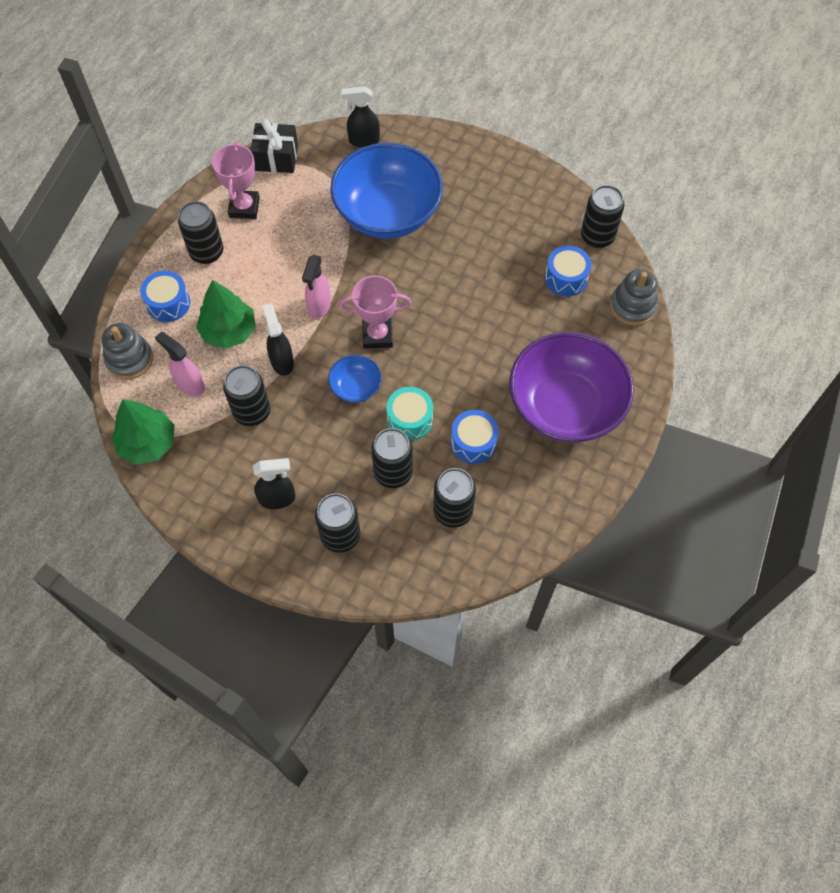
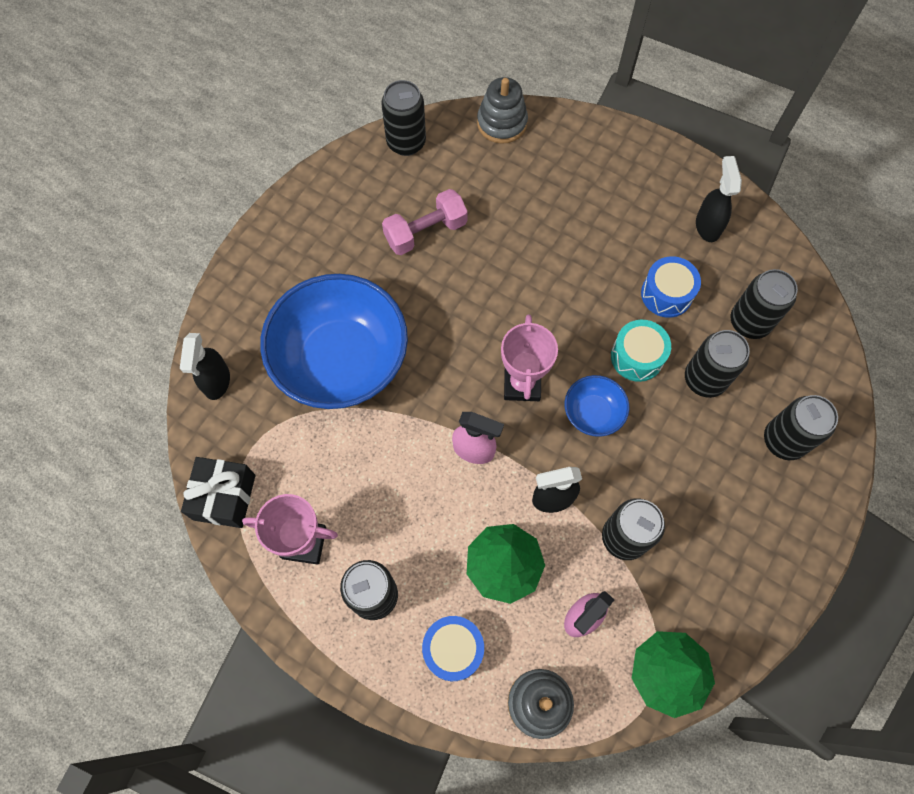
camera: 85 degrees left, 5 degrees up
black spray bottle [253,458,295,509] -> black spray bottle moved to [696,156,742,242]
purple bowl [509,332,634,443] -> none
blue drum [545,245,591,296] -> none
none -> pink dumbbell [382,189,468,255]

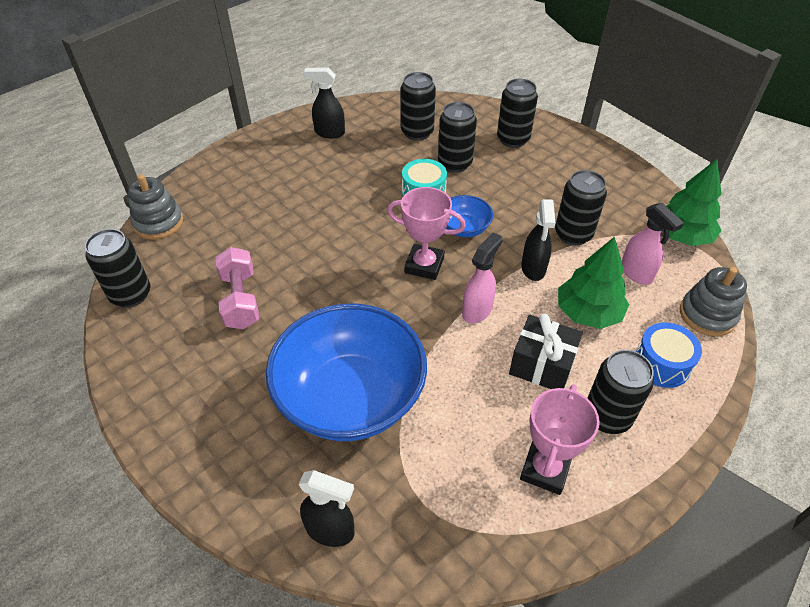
camera: 75 degrees left, 20 degrees down
black gift [181,457,255,528] -> black gift moved to [509,314,583,389]
blue drum [641,256,701,318] -> none

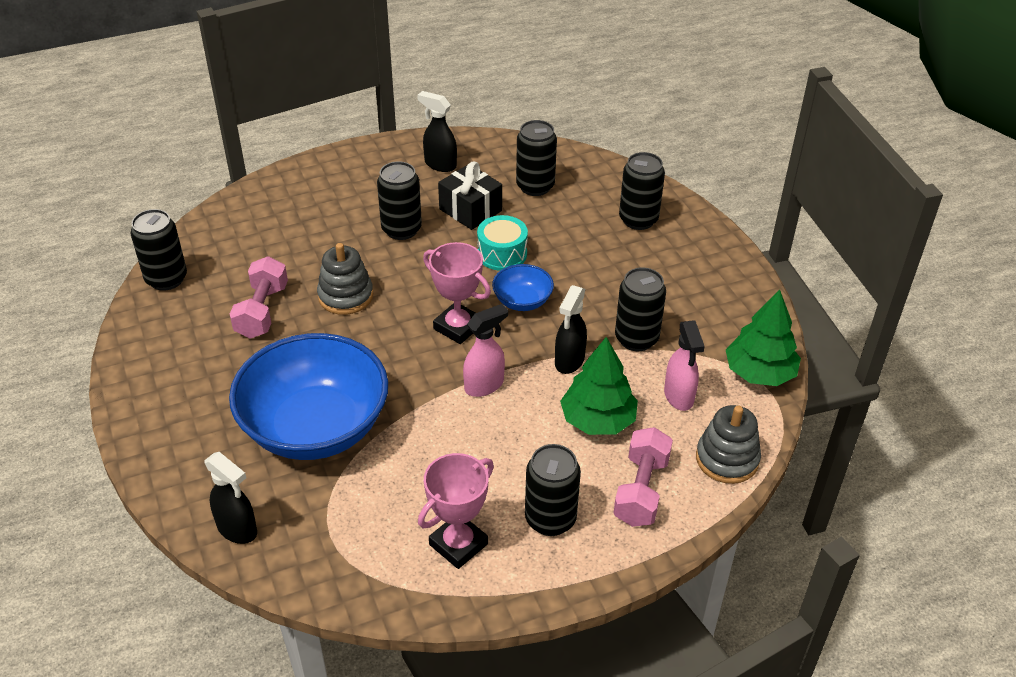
camera: 20 degrees right, 5 degrees down
grey stacking toy [128,174,183,240] -> grey stacking toy moved to [317,243,373,315]
black can [438,102,477,173] -> black can moved to [377,161,422,240]
black gift [509,314,583,389] -> black gift moved to [438,162,502,230]
blue drum [636,322,702,388] -> pink dumbbell [614,427,673,527]

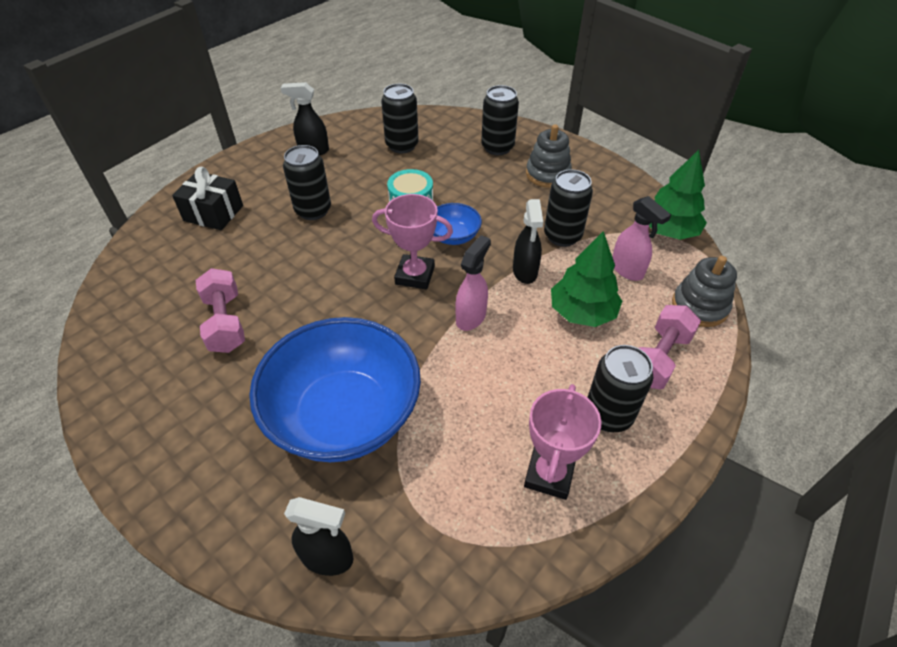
camera: 25 degrees left, 5 degrees up
black can [130,209,187,291] -> none
grey stacking toy [317,243,373,315] -> grey stacking toy moved to [526,124,572,188]
black gift [438,162,502,230] -> black gift moved to [172,167,243,230]
pink dumbbell [614,427,673,527] -> pink dumbbell turned 45 degrees clockwise [639,305,701,389]

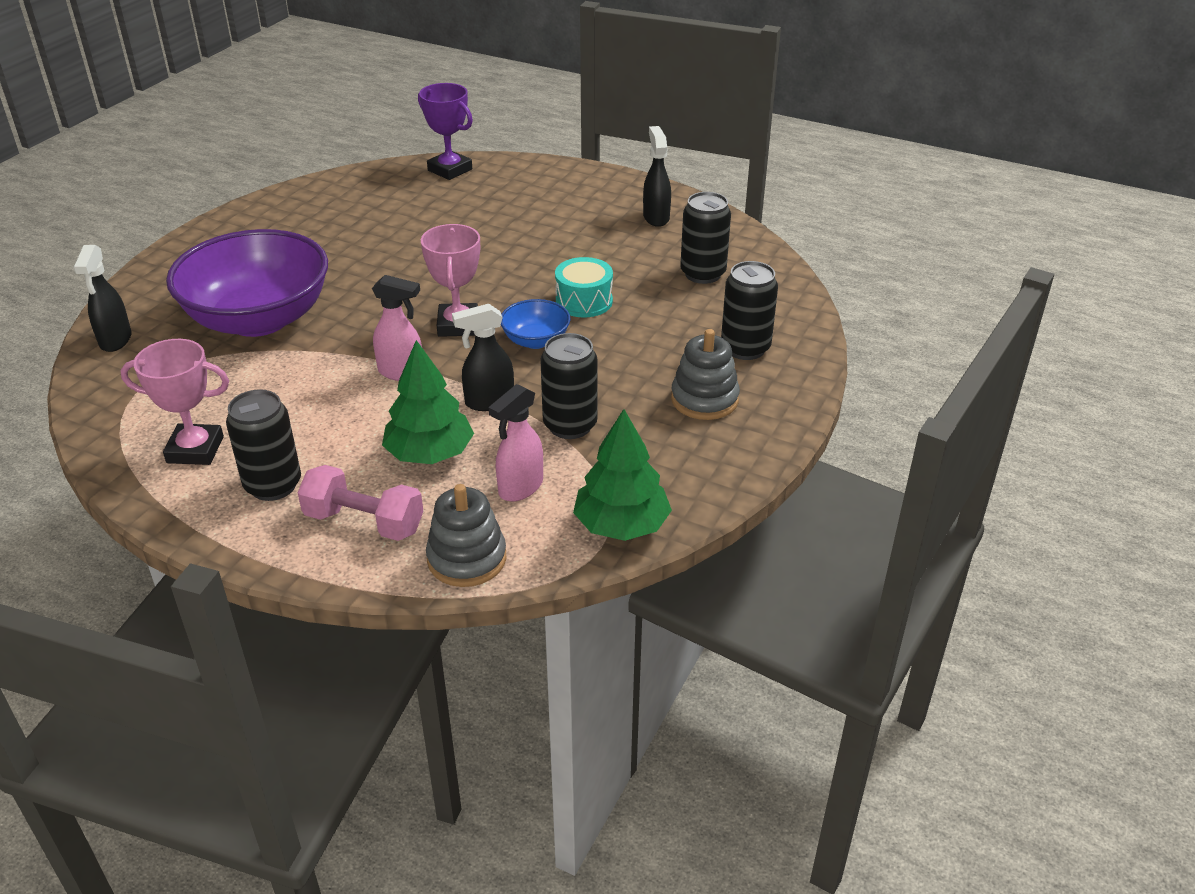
camera: 75 degrees right, 10 degrees down
black gift [172,167,243,230] -> none
pink dumbbell [196,268,245,353] -> none
blue bowl [249,317,421,462] -> purple bowl [166,229,328,337]
black can [283,145,331,220] -> none
none -> purple trophy [418,83,473,180]

